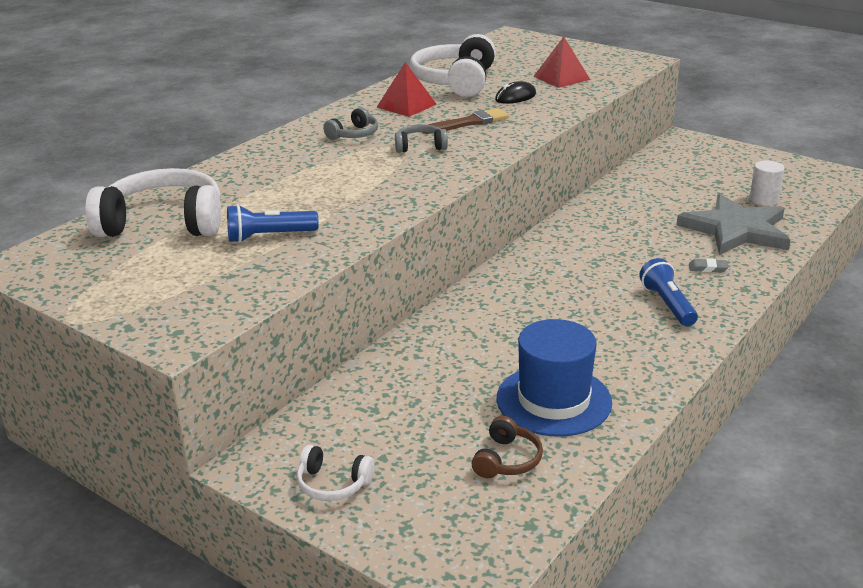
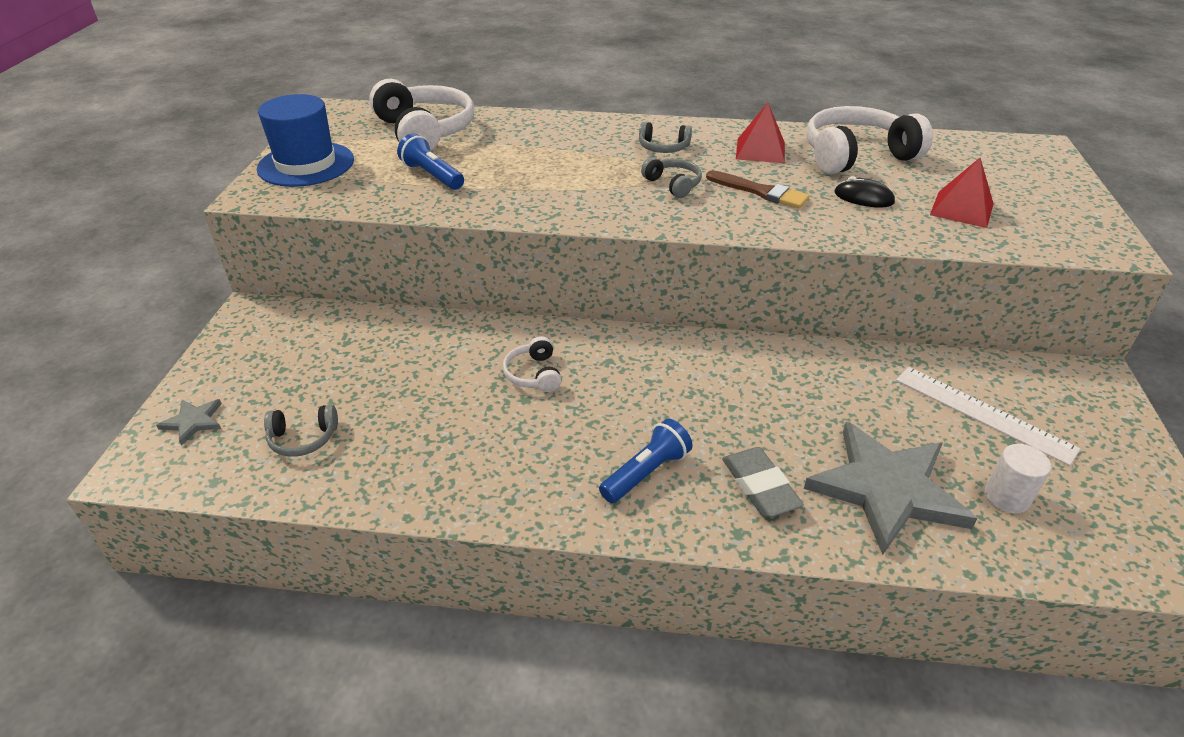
camera: 60 degrees right, 10 degrees up
white headphones [297,445,375,501] -> white headphones moved to [503,336,562,392]
brown headphones [471,416,543,478] -> grey headphones [264,405,338,457]
blue hat [497,319,612,437] -> blue hat moved to [257,94,354,187]
grey eraser [689,259,729,272] -> grey eraser [722,447,804,517], size x1.90
none -> grey star [156,399,222,446]
none -> white ruler [896,367,1080,466]

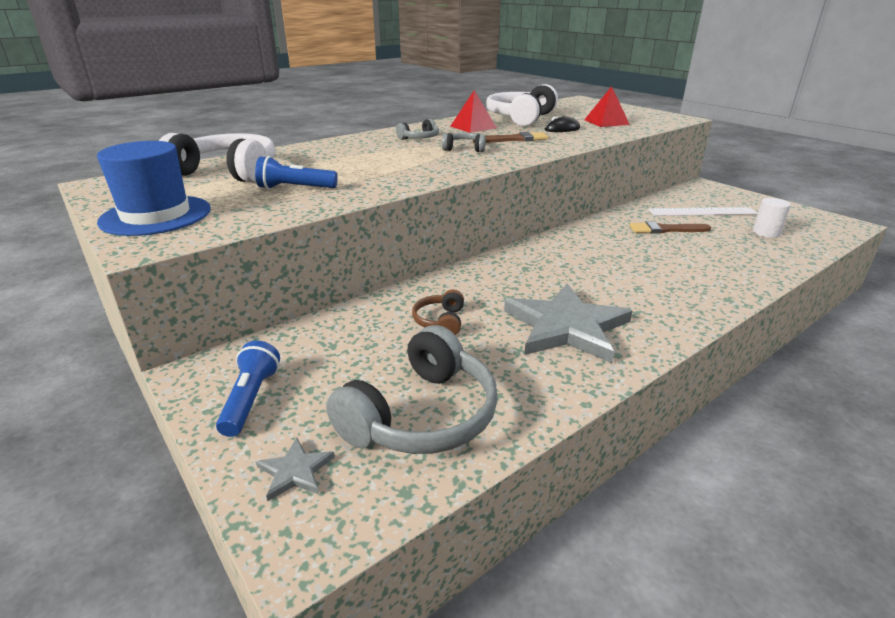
camera: 45 degrees left, 10 degrees down
grey headphones [264,405,338,457] -> grey headphones [326,325,498,454], size x2.07
white headphones [503,336,562,392] -> none
blue flashlight [599,419,693,503] -> blue flashlight moved to [216,340,280,437]
grey eraser [722,447,804,517] -> none
grey star [804,422,977,555] -> grey star moved to [504,284,632,363]
none -> brown headphones [412,290,464,335]
none -> brown brush [630,222,711,234]

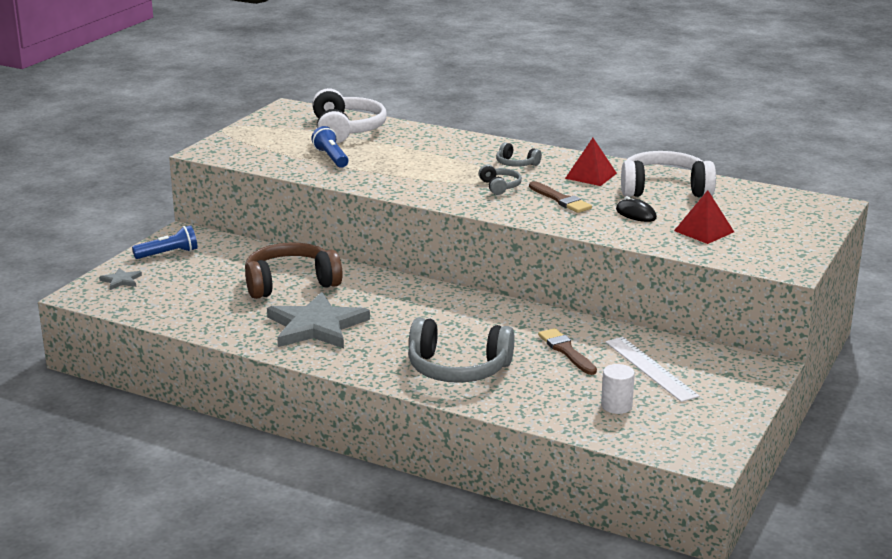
camera: 65 degrees right, 5 degrees down
blue hat [97,141,211,236] -> none
grey headphones [326,325,498,454] -> grey headphones moved to [408,318,514,383]
brown headphones [412,290,464,335] -> brown headphones [245,243,343,299], size x2.07

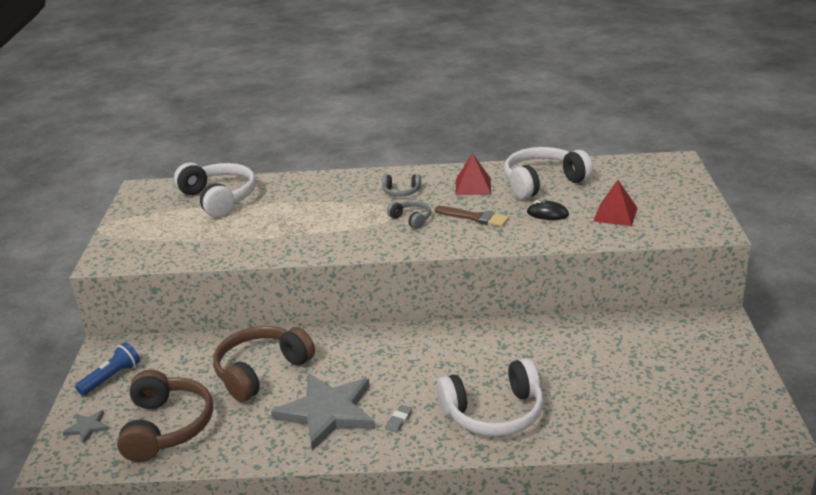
camera: 25 degrees left, 5 degrees up
blue flashlight [311,126,349,168] -> none
grey headphones [408,318,514,383] -> white headphones [437,358,543,437]
brown brush [538,328,597,375] -> none
white cylinder [601,364,635,414] -> none
white ruler [605,337,700,402] -> none
none -> brown headphones [117,370,213,462]
none -> grey eraser [386,405,412,433]

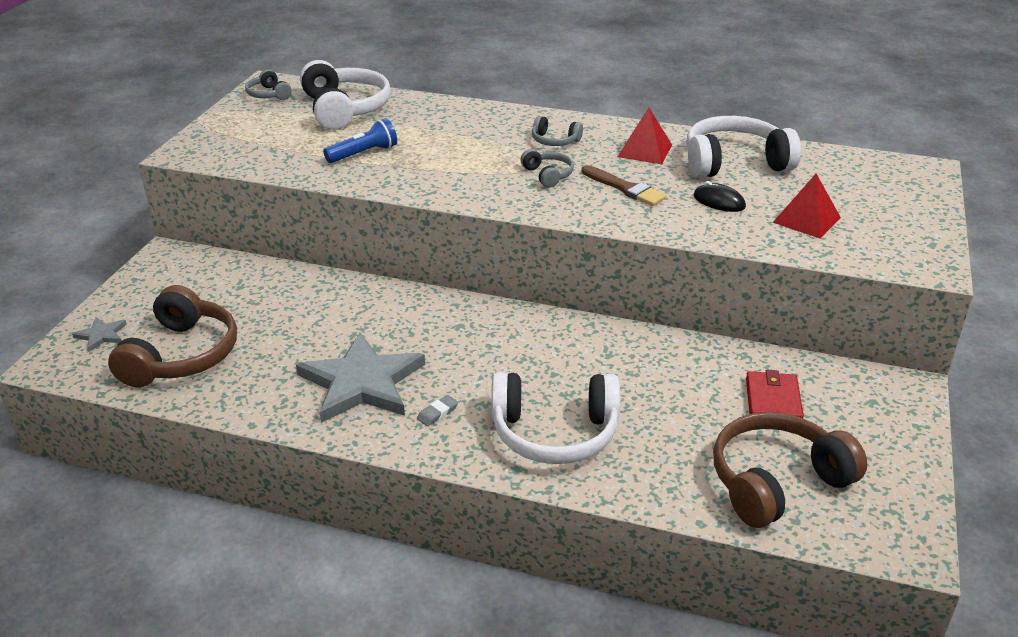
camera: 15 degrees right, 5 degrees up
blue flashlight [75,342,140,396] -> blue flashlight moved to [323,118,397,163]
brown headphones [213,326,315,402] -> brown headphones moved to [713,412,868,528]
none -> grey headphones [245,70,292,100]
none -> red wallet [746,370,804,418]

